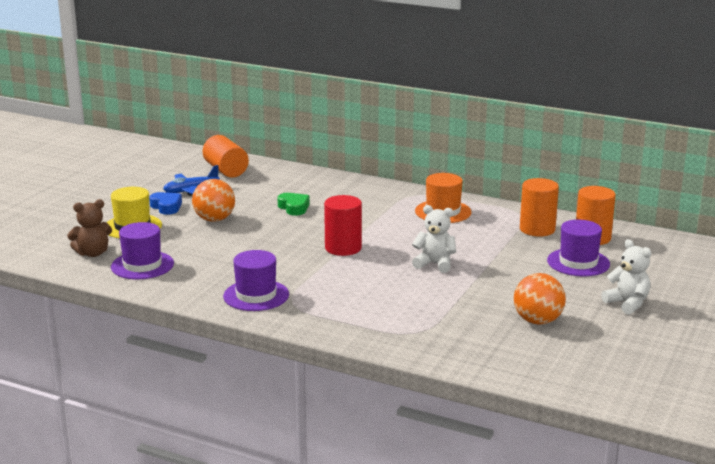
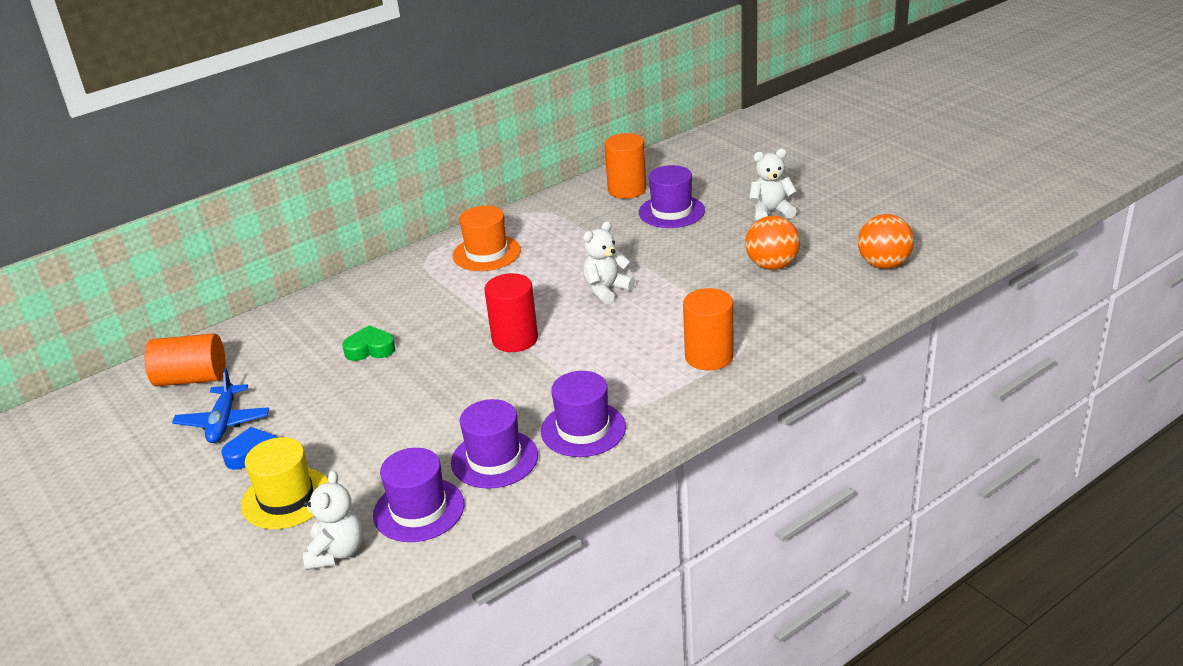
camera: 60 degrees left, 10 degrees up
brown teddy bear [67,199,112,257] -> white teddy bear [303,470,363,570]
orange ball [192,179,235,222] -> orange ball moved to [858,214,914,269]
orange cylinder [520,178,559,237] -> orange cylinder moved to [683,288,734,370]
none -> purple hat [451,399,538,489]

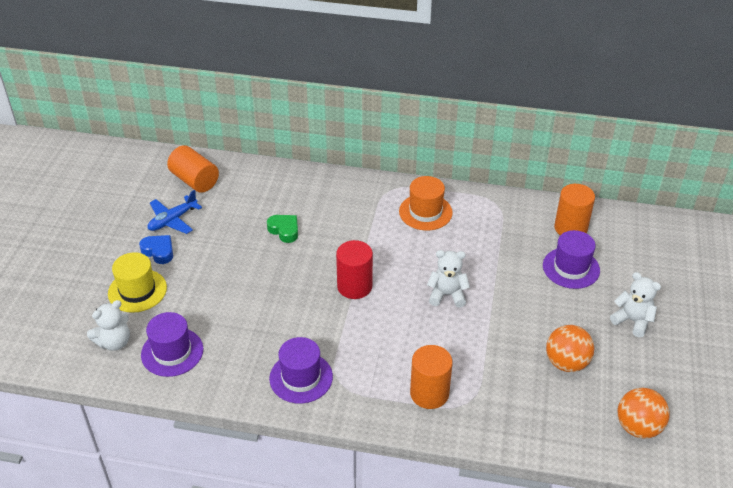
camera: 45 degrees right, 10 degrees up
purple hat [451,399,538,489] -> none

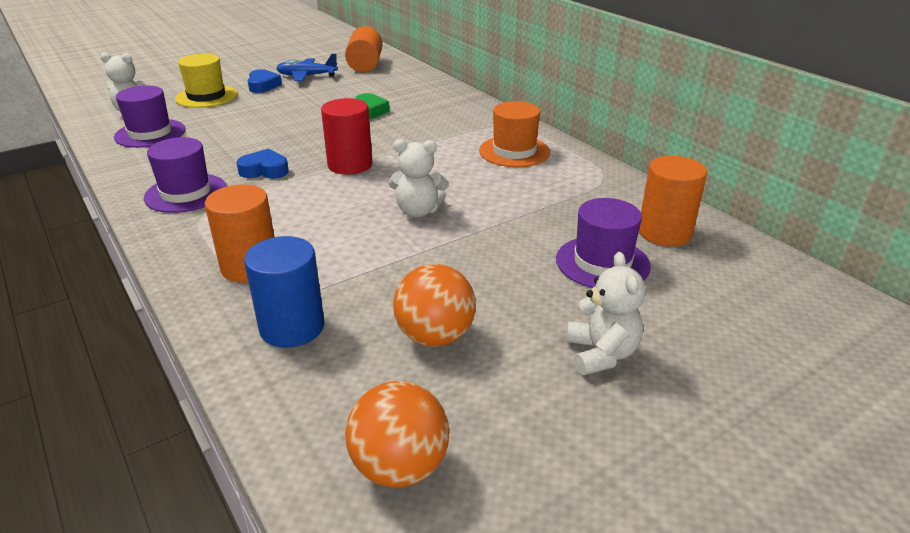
camera: 45 degrees right, 10 degrees down
white teddy bear [427,250,470,308] -> white teddy bear turned 135 degrees clockwise [388,139,449,217]
none -> blue heart [236,148,289,179]
none -> blue cylinder [244,236,325,348]

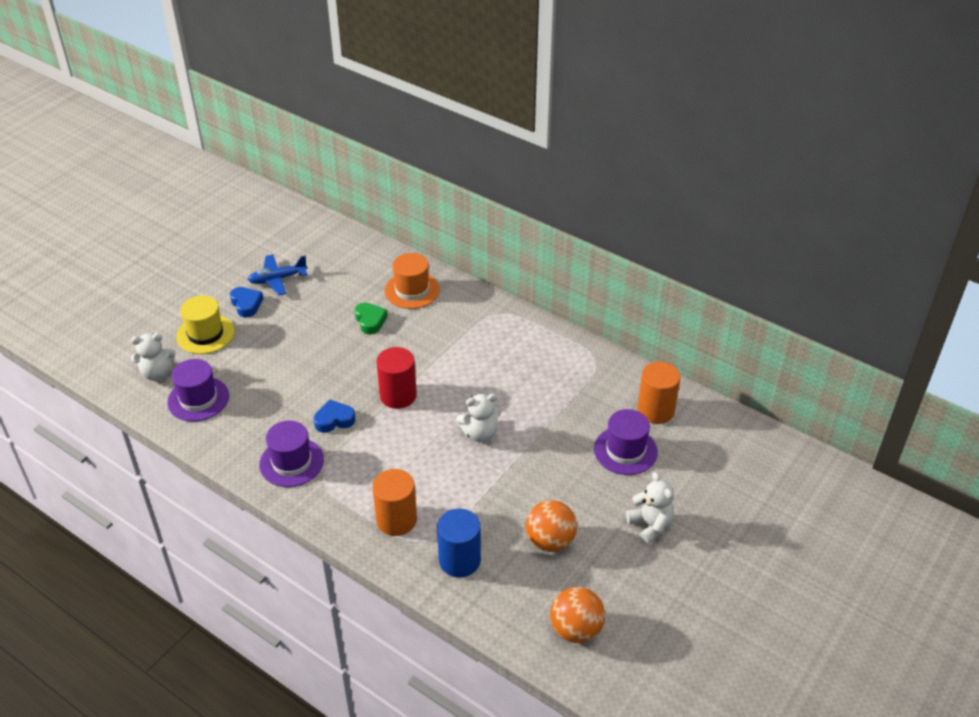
camera: 20 degrees left, 10 degrees up
orange cylinder [345,26,383,72] -> none
orange hat [479,101,550,167] -> orange hat moved to [384,253,440,309]

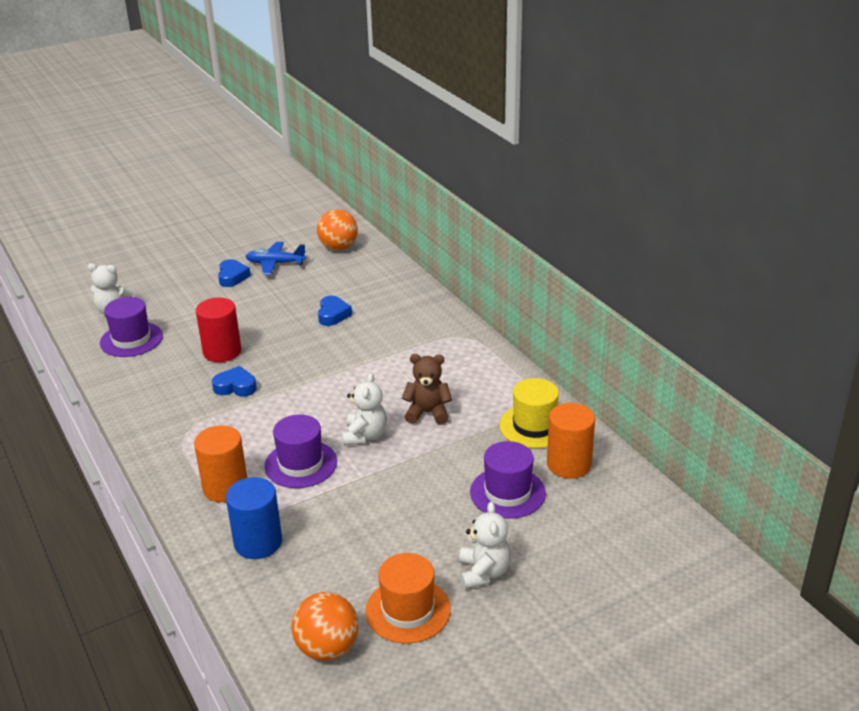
camera: 25 degrees right, 10 degrees down
yellow hat [176,295,235,354] -> yellow hat moved to [499,378,559,448]
purple hat [259,421,324,487] -> purple hat moved to [264,415,337,488]
green heart [354,303,388,334] -> blue heart [318,296,352,326]
red cylinder [376,347,417,409] -> red cylinder moved to [196,298,241,362]
orange hat [384,253,440,309] -> orange hat moved to [365,553,451,643]
white teddy bear [456,393,501,443] -> white teddy bear turned 90 degrees counterclockwise [342,373,387,445]
orange ball [526,500,577,552] -> orange ball moved to [317,209,358,250]
none -> brown teddy bear [402,354,452,425]

